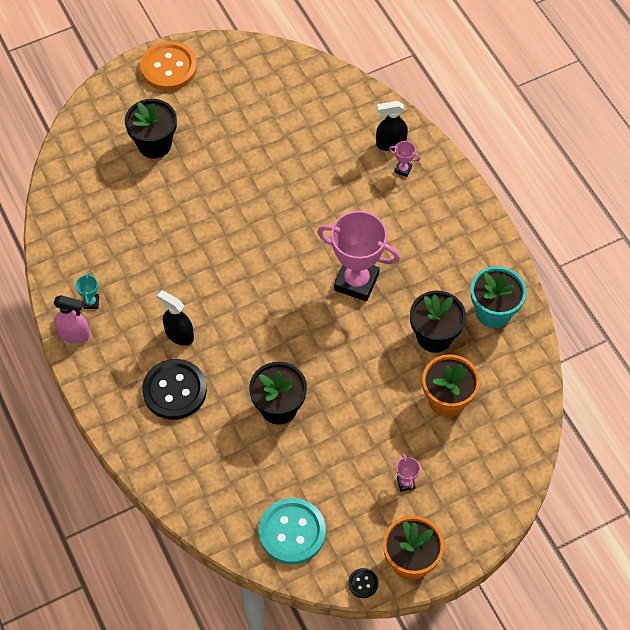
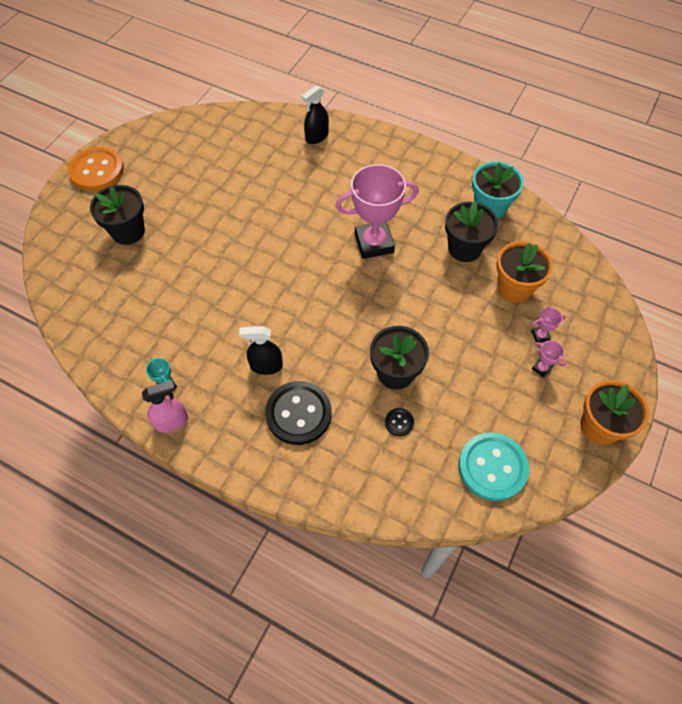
camera: 35 degrees left, 0 degrees up
black button [348,568,378,598] -> black button moved to [385,408,414,436]
pink trophy [389,141,420,177] -> pink trophy moved to [531,307,566,343]

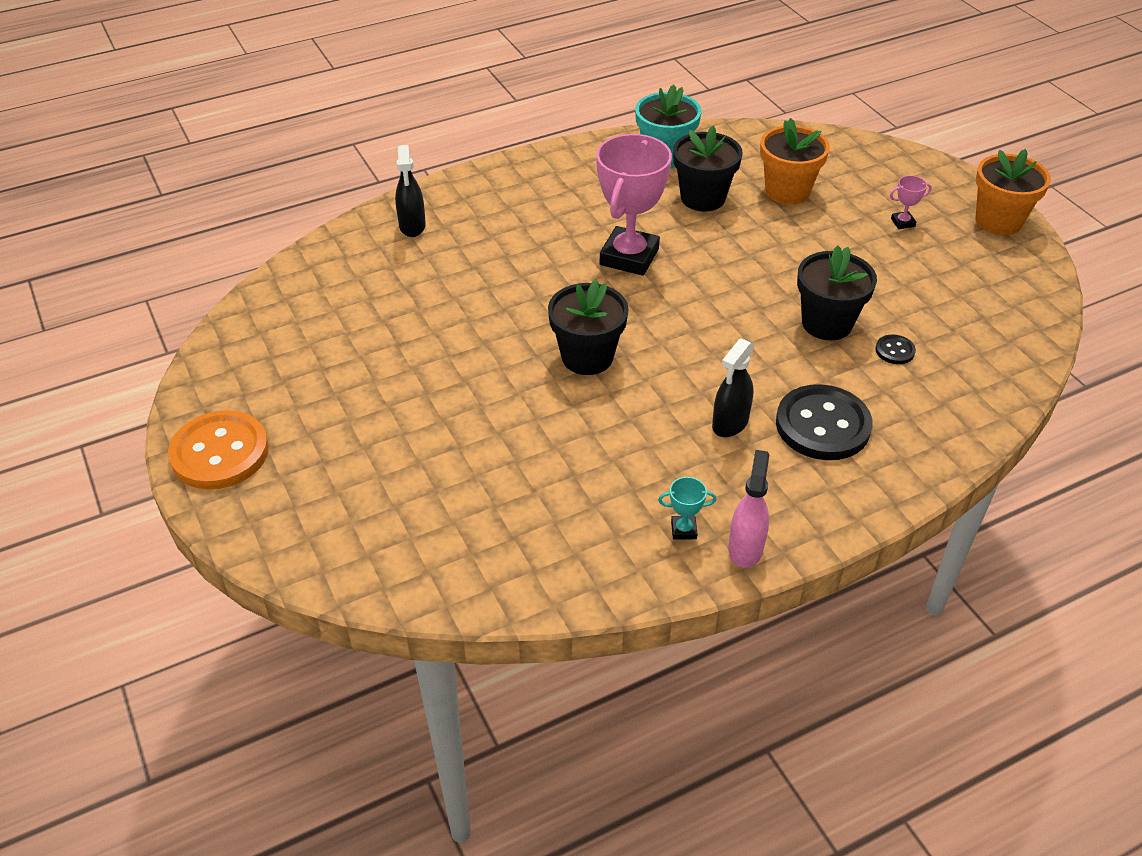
camera: 55 degrees left, 15 degrees down
black flower pot [90,185,145,245] -> black flower pot moved to [548,279,629,375]
turquoise button [458,432,529,501] -> none
pink trophy [531,307,566,343] -> none

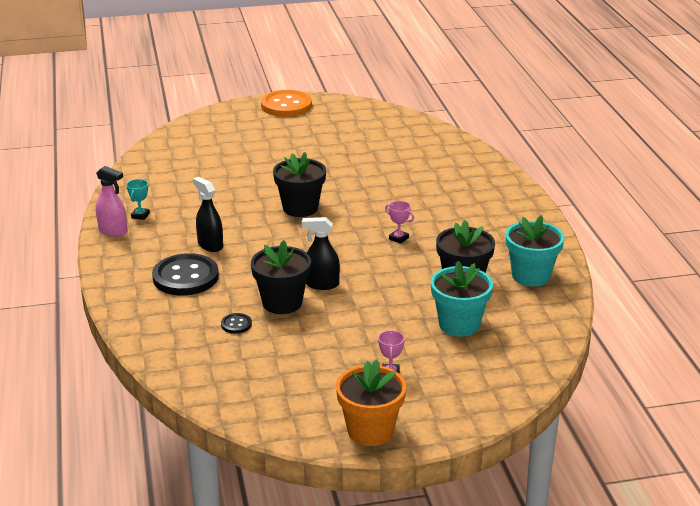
camera: 105 degrees right, 15 degrees down
black spray bottle [395,145,426,237] -> black spray bottle moved to [302,217,340,290]
pink trophy [596,134,672,276] -> pink trophy [385,201,414,244], size x0.41
orange flower pot [760,118,830,205] -> turquoise flower pot [431,261,493,337]

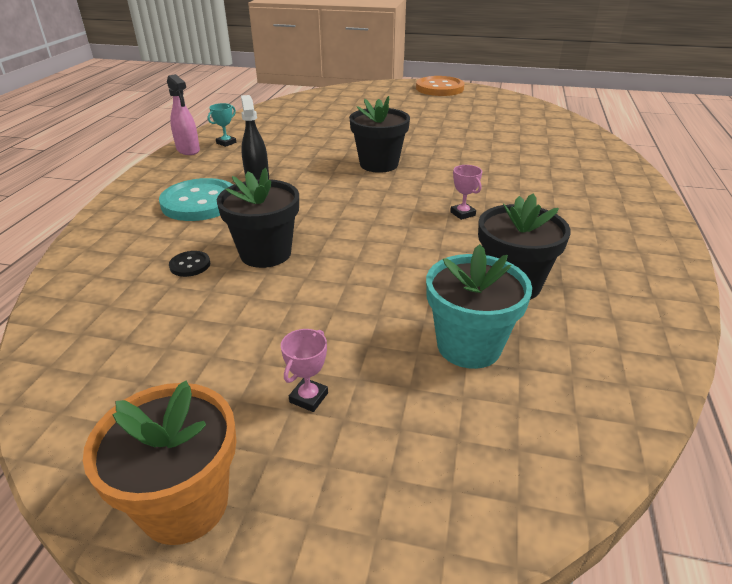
camera: 25 degrees right, 5 degrees up
black button [152,253,219,296] -> turquoise button [159,178,233,221]
black spray bottle [302,217,340,290] -> none
turquoise flower pot [506,215,564,286] -> none

